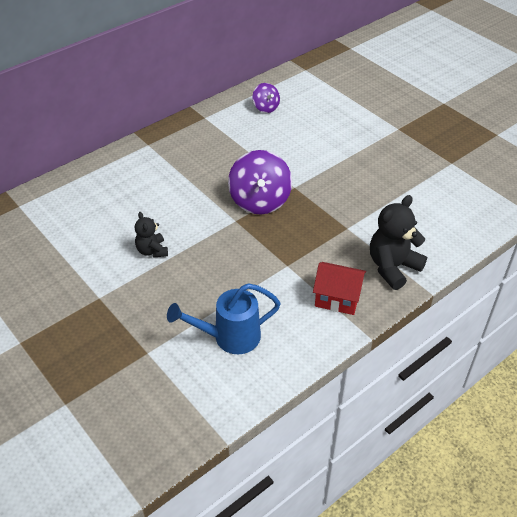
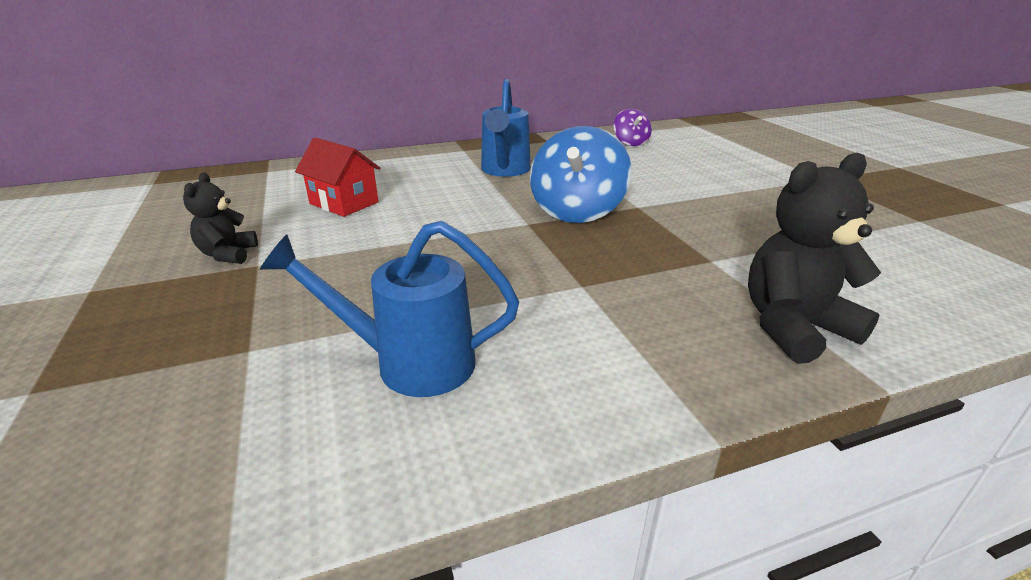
camera: 20 degrees right, 15 degrees down
black teddy bear [135,212,168,258] -> black teddy bear moved to [183,172,258,264]
purple spinning top [228,150,292,214] -> blue spinning top [530,126,632,223]
red house [313,262,366,315] -> red house moved to [295,138,381,217]
none -> blue watering can [481,79,531,177]

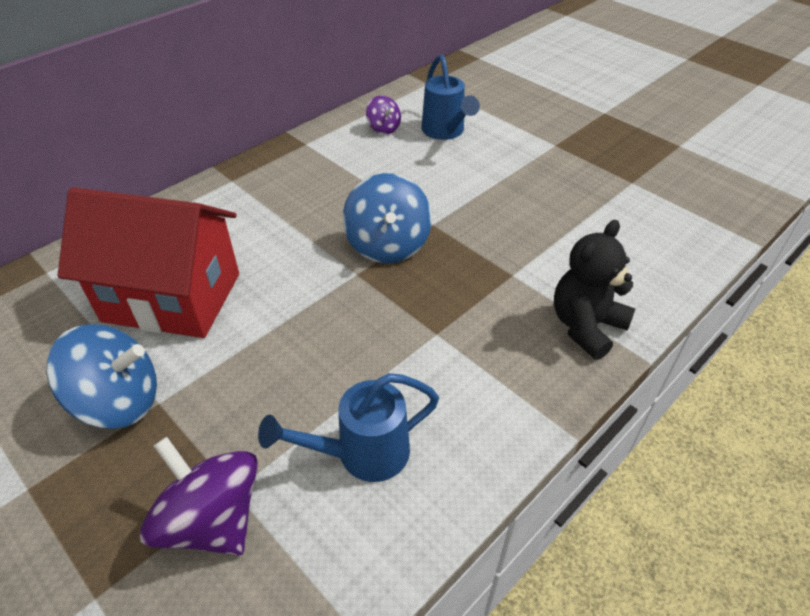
camera: 25 degrees left, 15 degrees up
black teddy bear [183,172,258,264] -> blue spinning top [47,324,157,429]
red house [295,138,381,217] -> red house [57,187,239,338], size x2.08
blue watering can [481,79,531,177] -> blue watering can moved to [422,55,480,140]
none -> purple spinning top [140,437,258,555]

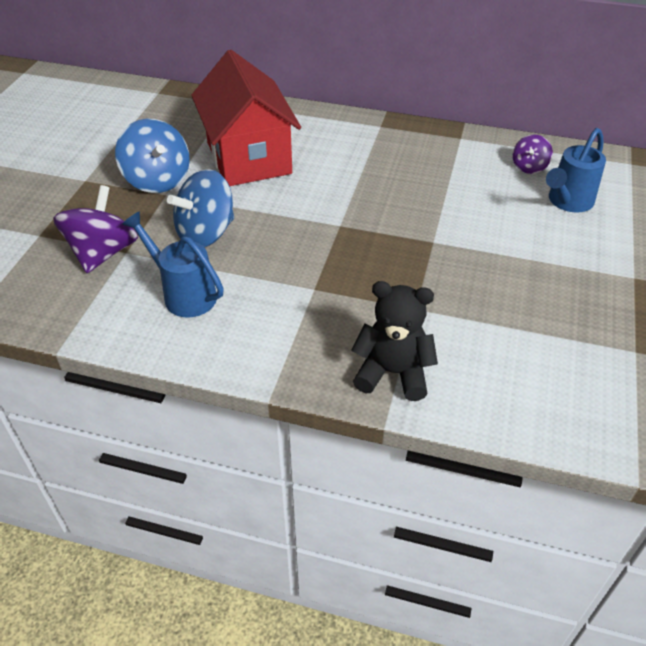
camera: 60 degrees right, 0 degrees up
blue spinning top [343,173,432,263] -> blue spinning top moved to [167,169,234,247]

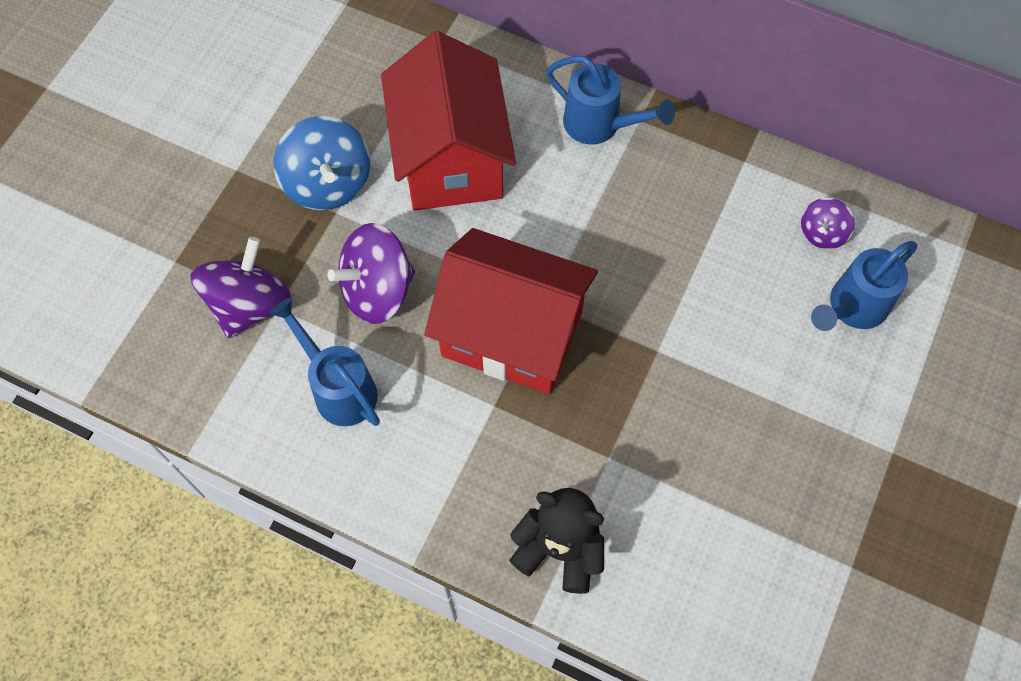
camera: 10 degrees right, 20 degrees up
blue spinning top [167,169,234,247] -> purple spinning top [327,223,415,324]
none -> red house [424,228,598,394]
none -> blue watering can [546,56,675,144]

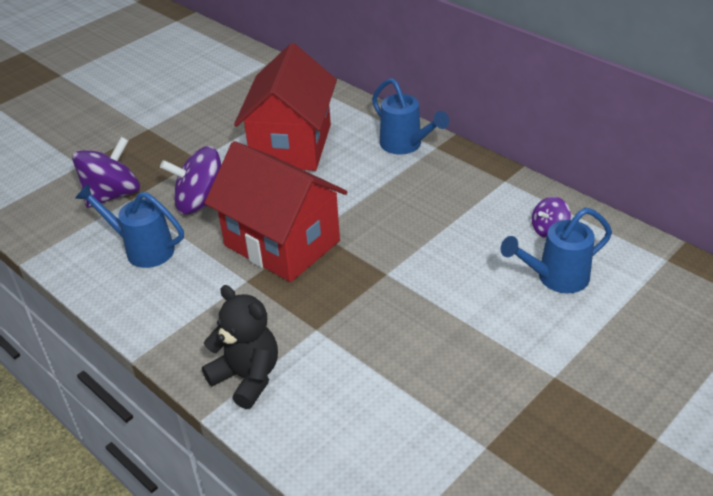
camera: 20 degrees right, 25 degrees down
blue watering can [269,298,380,426] -> blue watering can turned 45 degrees counterclockwise [75,183,184,268]
blue spinning top [274,116,370,210] -> none

